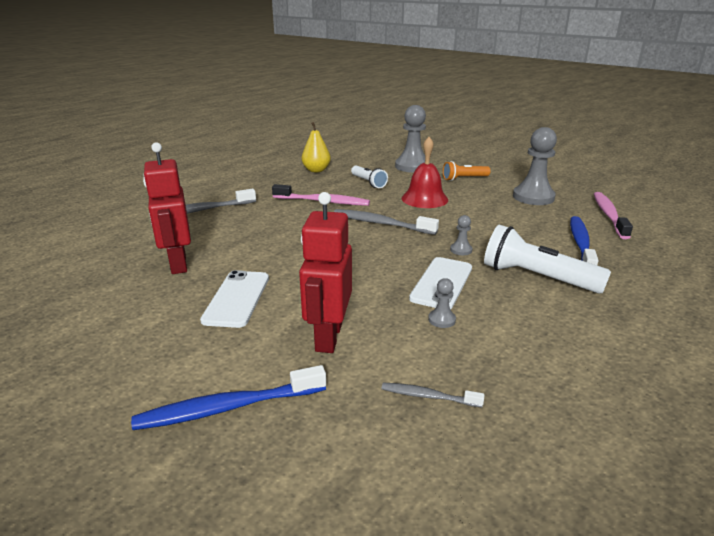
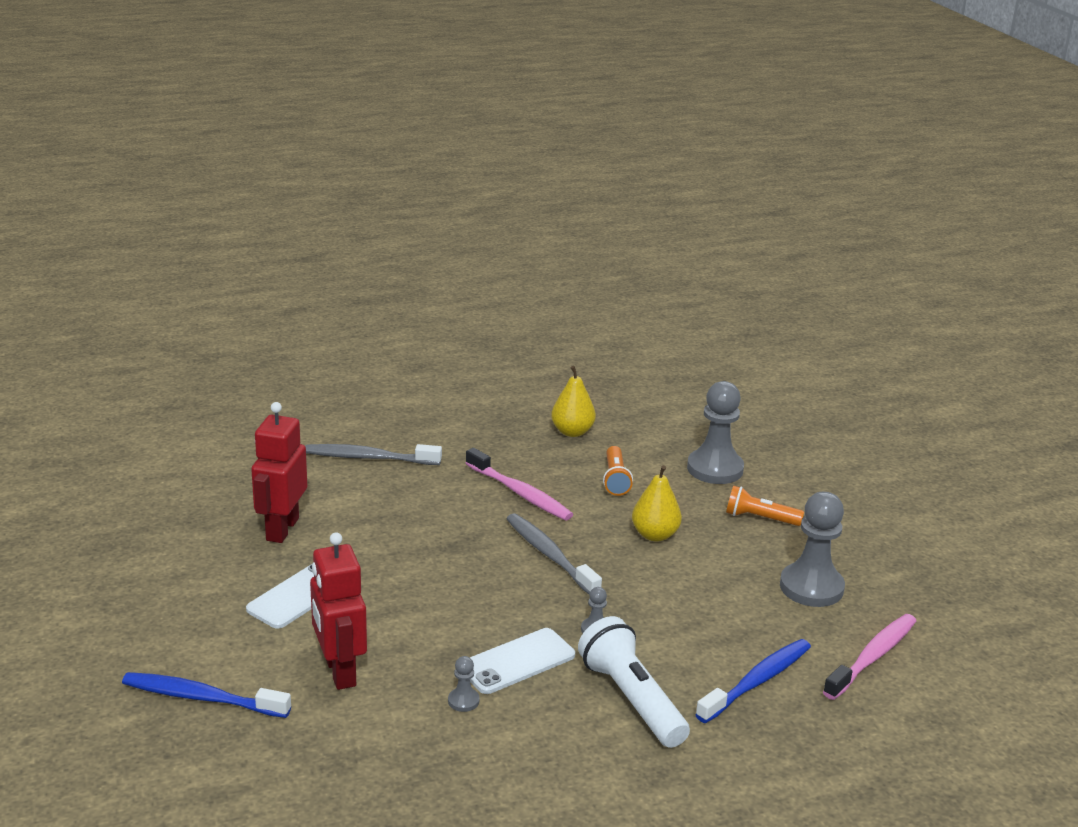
camera: 30 degrees right, 0 degrees up
red robot [299,192,352,353] -> red robot turned 60 degrees counterclockwise [310,532,367,690]
white flashlight [351,166,388,188] -> orange flashlight [603,446,633,496]
grey toothbrush [382,383,484,408] -> none
red bell [401,137,448,208] -> yellow pear [632,465,682,542]

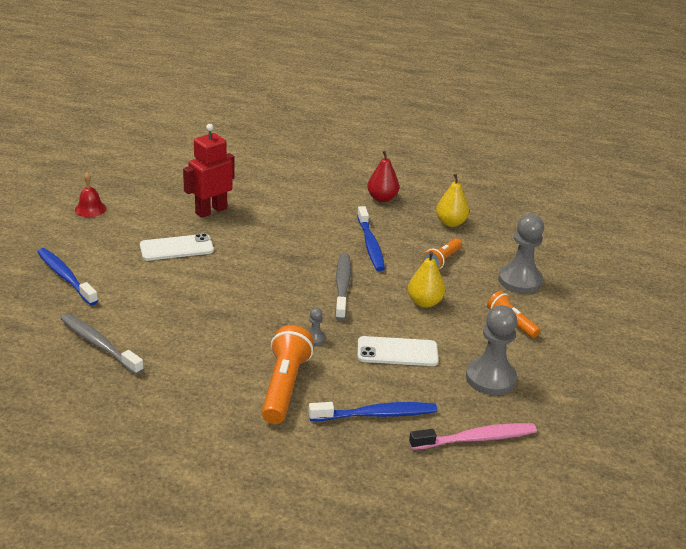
camera: 35 degrees right, 5 degrees up
grey toothbrush [305,444,442,465] -> grey toothbrush moved to [61,314,144,375]
red robot [310,532,367,690] -> none
grey pawn [448,656,480,712] -> none
pink toothbrush [465,448,573,521] -> blue toothbrush [357,206,385,271]
white phone [470,628,575,694] -> white phone moved to [358,336,439,366]
white flashlight [578,616,690,748] -> orange flashlight [262,325,314,424]
none -> red bell [75,173,106,217]
none -> red pear [367,150,399,202]

